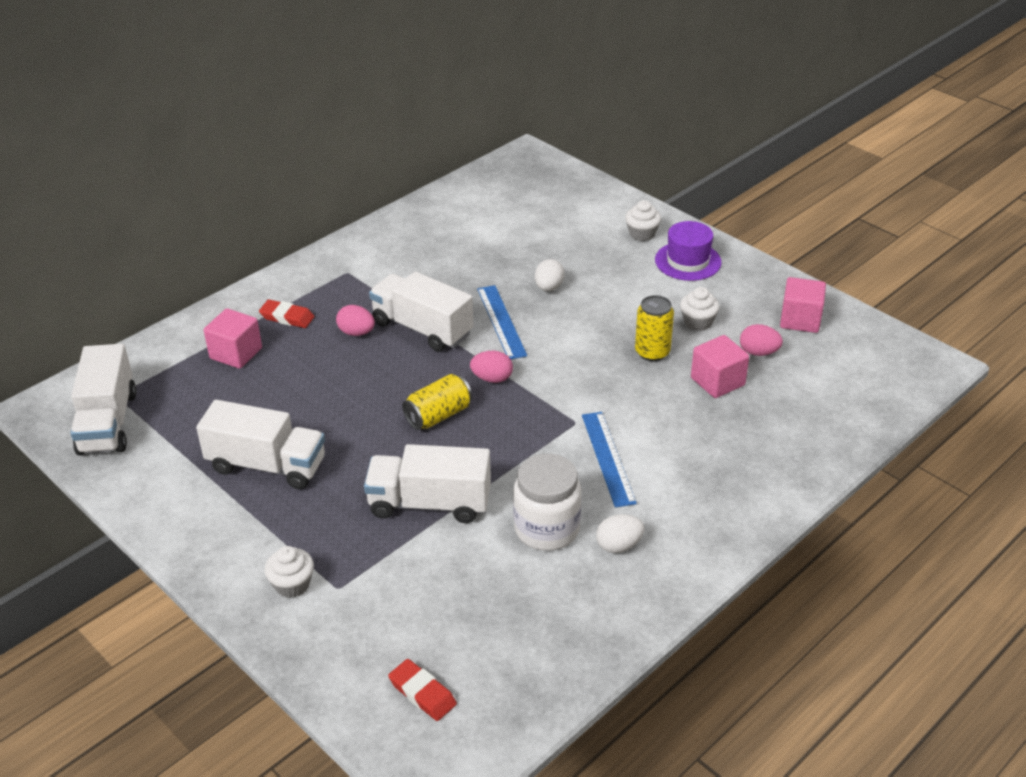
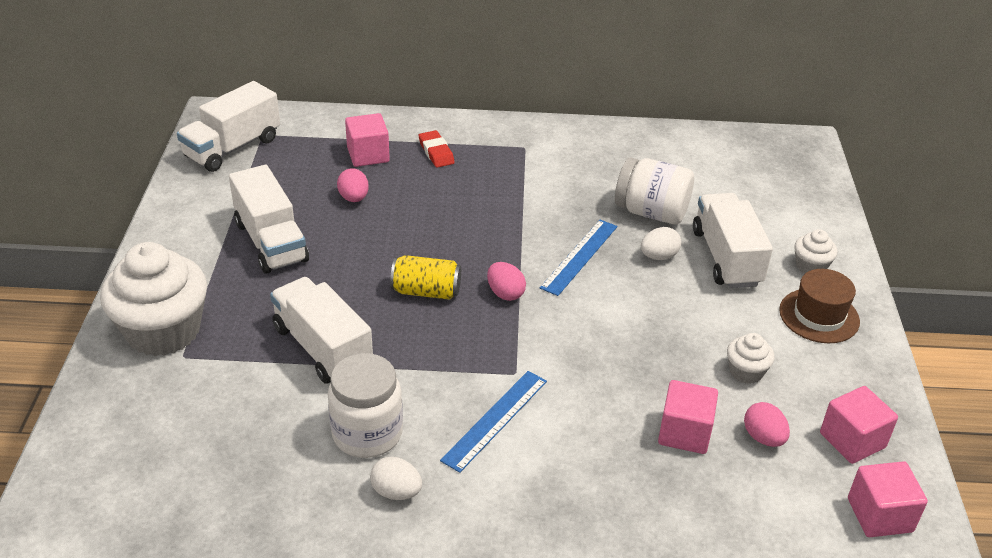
camera: 45 degrees right, 0 degrees up
white cupcake [264,546,314,598] -> white cupcake [100,242,207,356], size x2.20
pink egg [336,305,375,336] -> pink egg moved to [337,169,369,202]
white truck [369,272,473,352] -> white truck moved to [693,193,773,288]
red eraser [388,659,457,721] -> none
yellow can [635,295,674,361] -> none
purple hat [655,221,722,281] -> brown hat [779,269,860,343]
none -> white jar [615,157,694,224]
none -> pink cube [848,461,928,537]

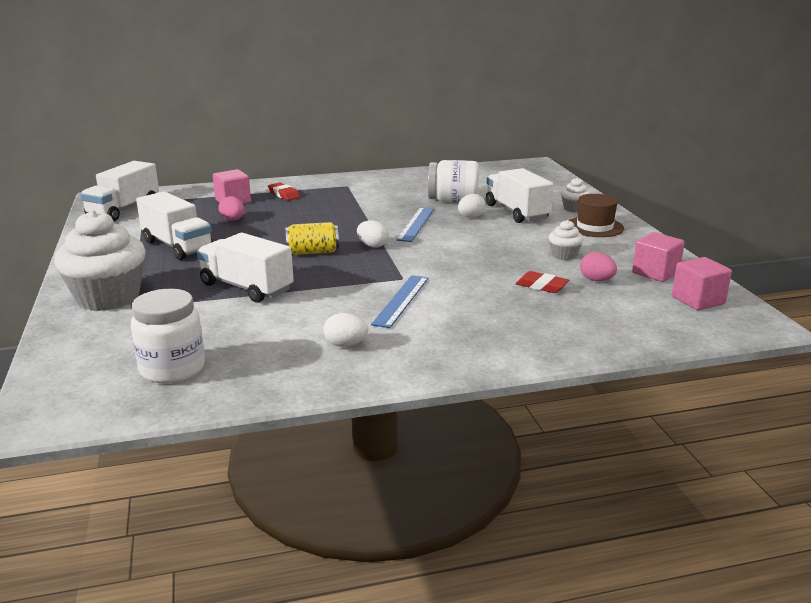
camera: 15 degrees left, 15 degrees down
white jar [328,353,403,458] -> white jar moved to [131,289,205,384]
pink egg [487,262,526,301] -> white egg [357,220,389,248]
pink cube [658,380,718,454] -> red eraser [515,271,569,293]

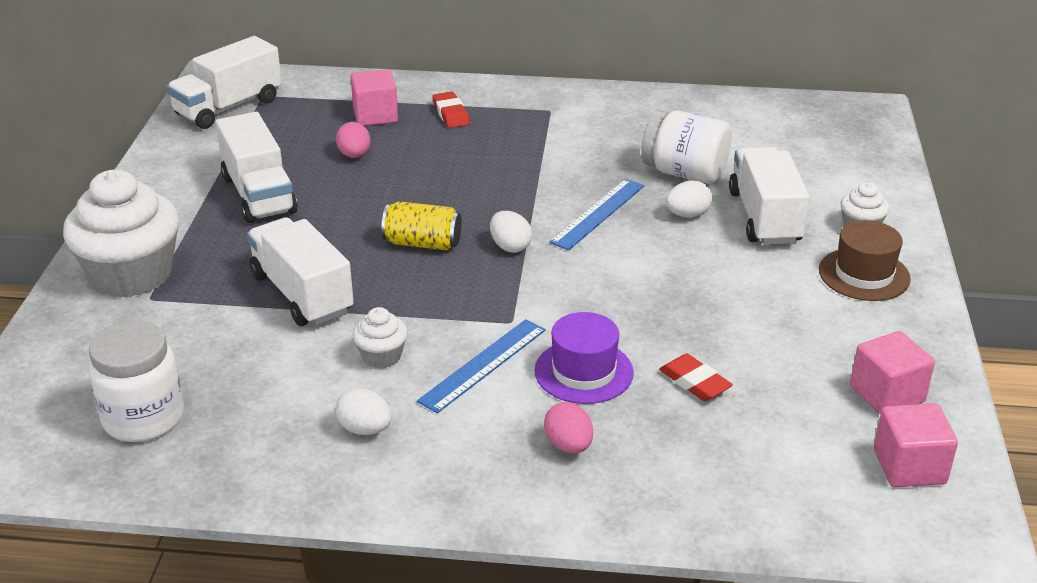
camera: 20 degrees right, 10 degrees up
white cupcake [549,220,584,260] -> white cupcake moved to [352,307,408,369]
pink egg [580,252,617,281] -> pink egg moved to [544,402,593,454]
none -> purple hat [534,312,634,404]

